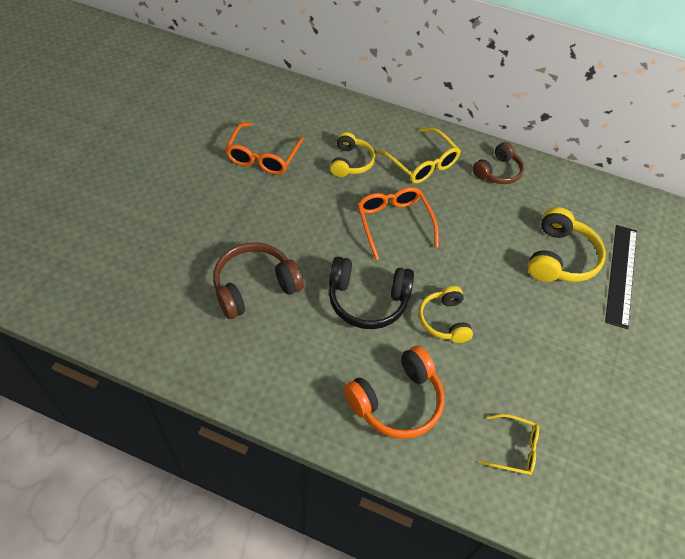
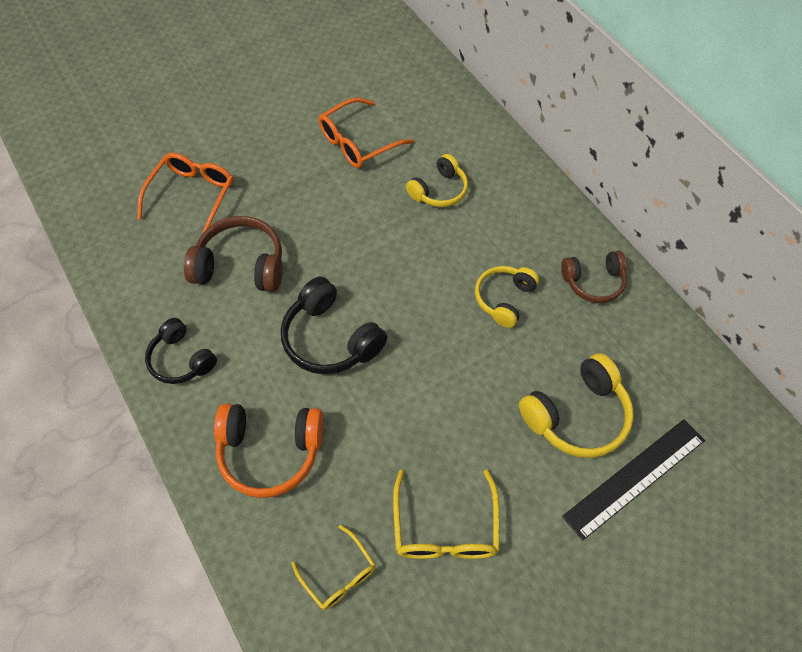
camera: 40 degrees right, 5 degrees up
orange glasses [357,187,439,260] -> orange glasses moved to [137,153,233,235]
yellow glasses [376,127,461,184] -> yellow glasses moved to [393,470,500,559]
yellow headphones [419,286,473,343] -> yellow headphones moved to [475,266,539,328]
none -> black headphones [145,318,217,384]

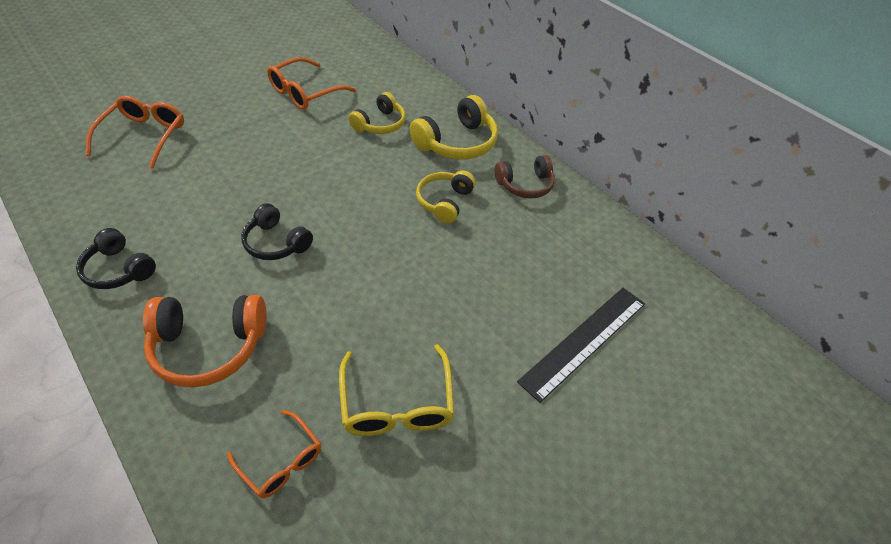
camera: 10 degrees left, 10 degrees down
brown headphones [184,216,283,292] -> none
black headphones [281,277,387,375] -> black headphones [241,203,313,260], size x0.66
yellow glasses [291,525,376,610] -> orange glasses [227,410,321,498]
yellow headphones [519,353,634,458] -> yellow headphones moved to [410,95,498,160]

